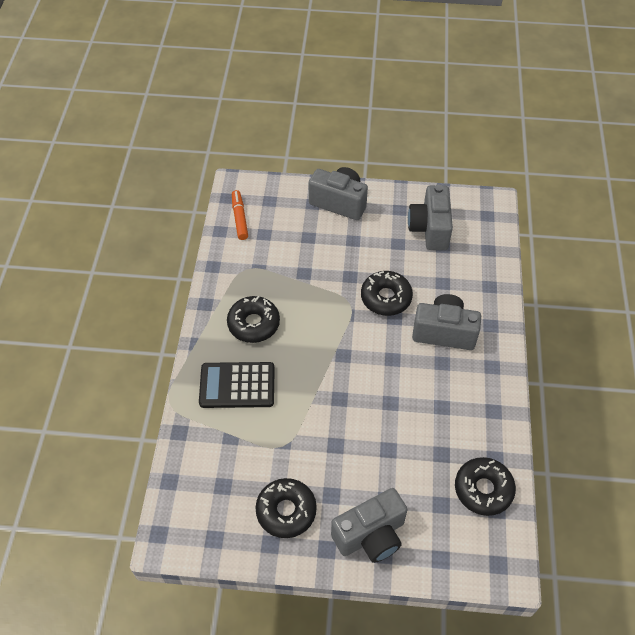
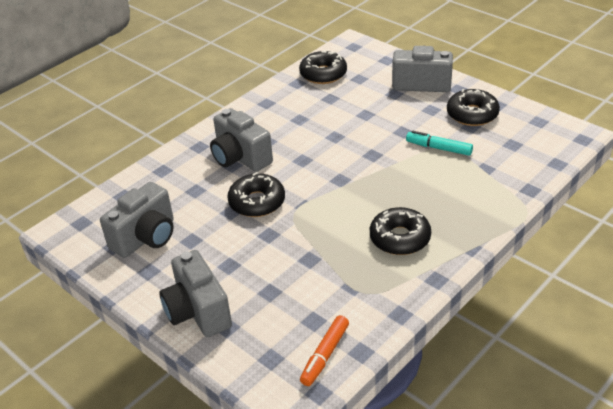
camera: 140 degrees left, 15 degrees down
black calculator [199,362,275,408] -> none
none -> turquoise marker [406,131,473,156]

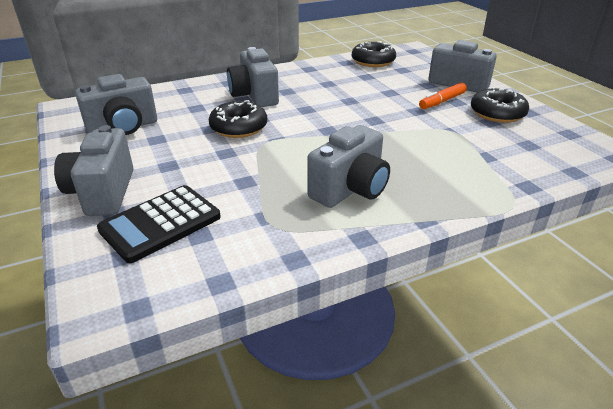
camera: 20 degrees right, 5 degrees down
orange marker [300,315,349,386] -> orange marker moved to [419,82,467,109]
black donut [370,207,431,255] -> grey camera [307,125,390,208]
turquoise marker [406,131,473,156] -> none
none -> black calculator [97,185,221,263]

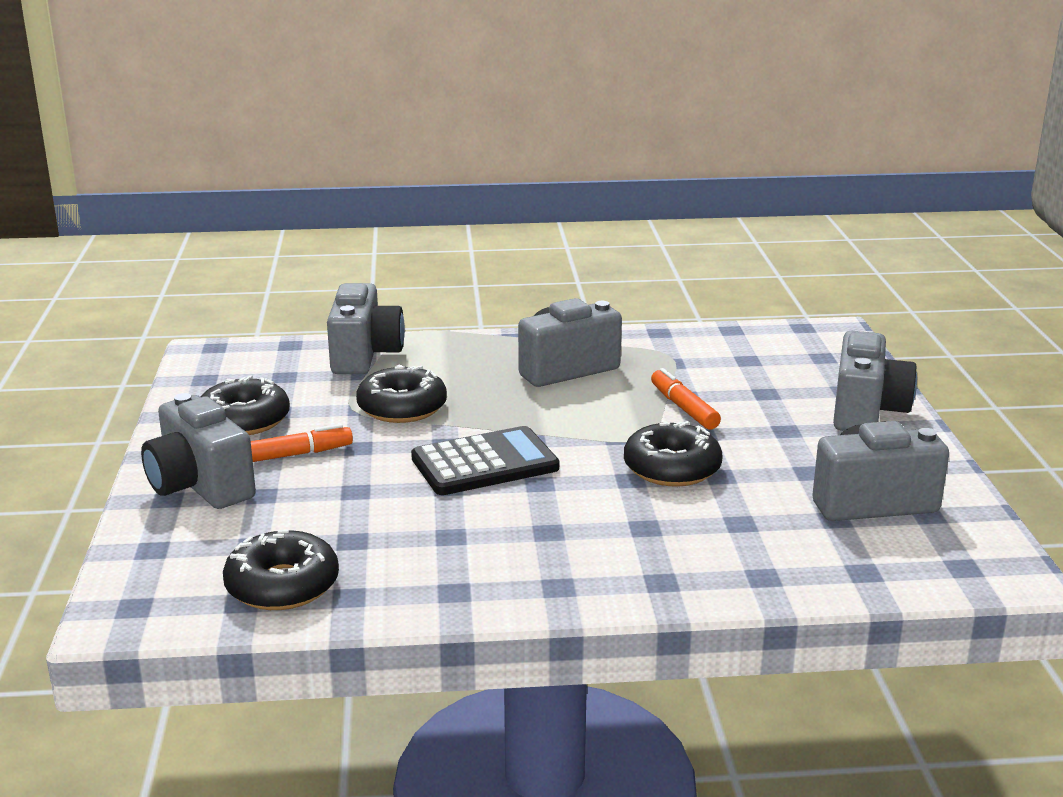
camera: 160 degrees left, 10 degrees down
black calculator [97,185,221,263] -> black calculator moved to [411,426,559,495]
grey camera [227,47,279,107] -> grey camera moved to [327,283,405,374]
none -> black donut [356,365,447,423]
none -> orange marker [651,368,721,429]

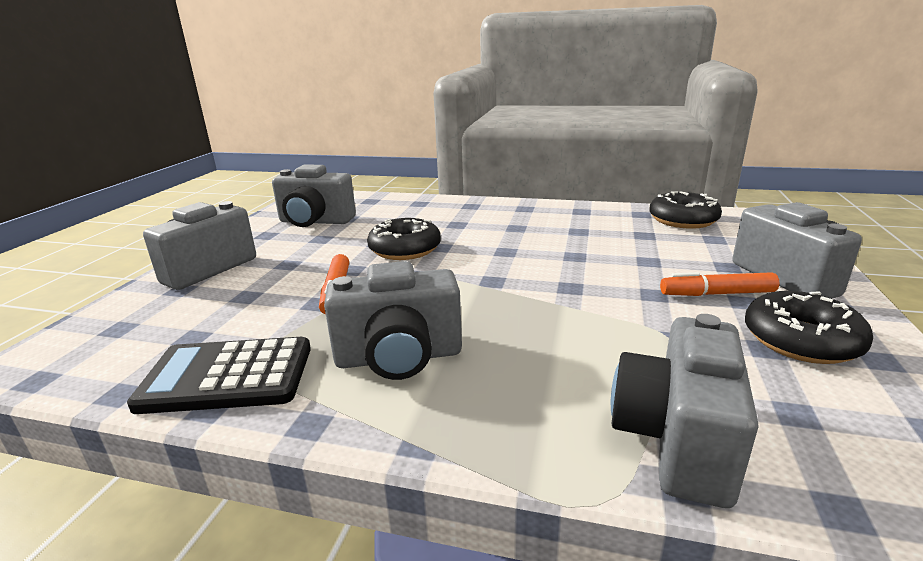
camera: 160 degrees left, 0 degrees up
black donut [356,365,447,423] -> none
black calculator [411,426,559,495] -> black calculator moved to [127,337,311,414]

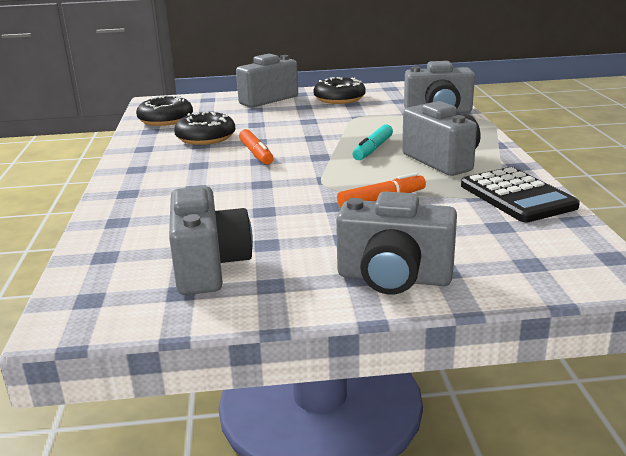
camera: 110 degrees left, 0 degrees up
black donut [367,218,441,260] -> black donut moved to [174,111,235,145]
orange marker [660,272,780,296] -> orange marker moved to [239,129,274,165]
none -> turquoise marker [353,124,393,160]

